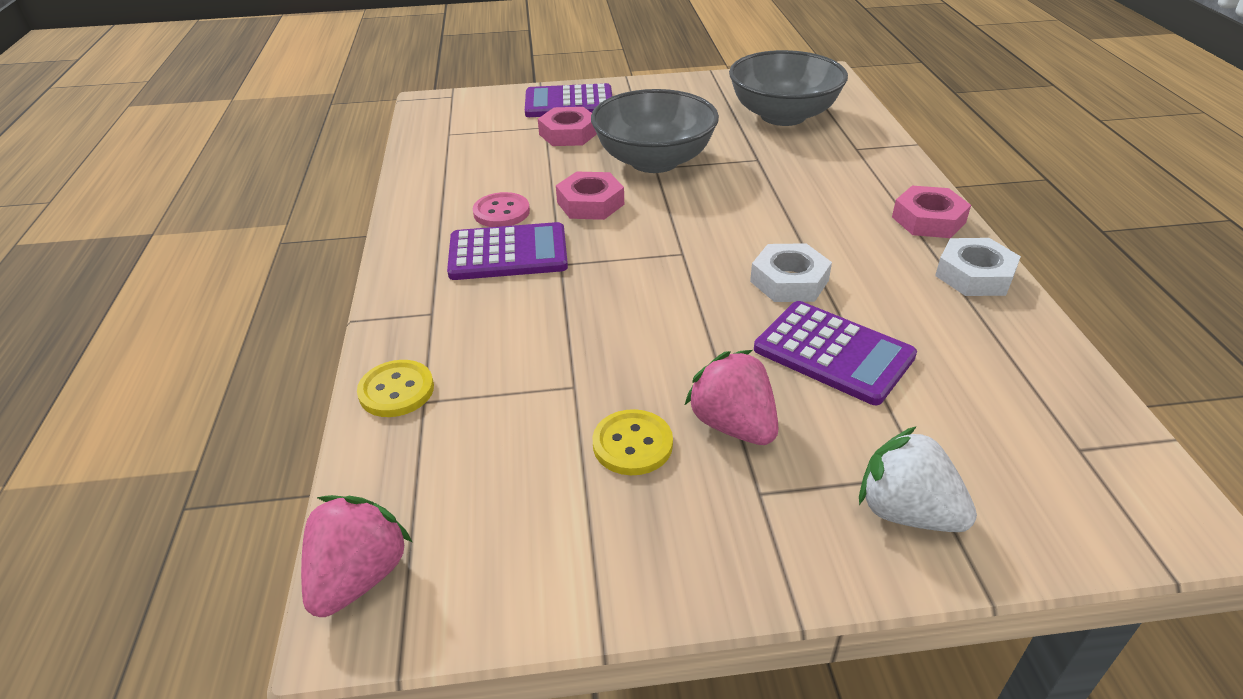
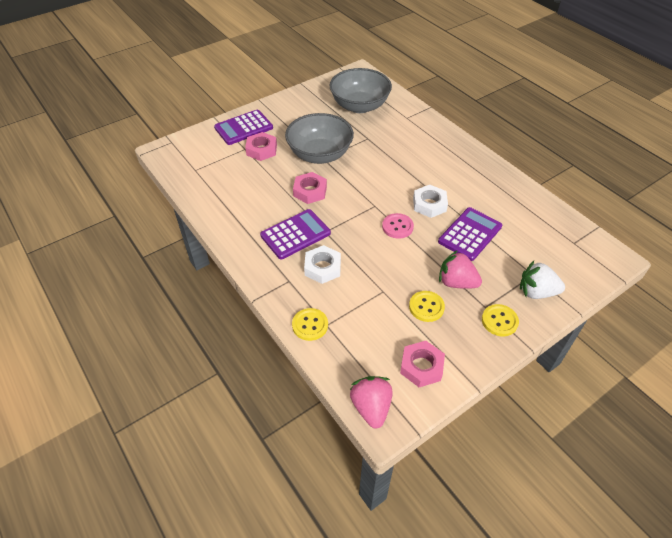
camera: 30 degrees left, 10 degrees up
pink button [473,192,530,227] -> pink button moved to [382,213,414,239]
purple calculator [754,301,917,405] -> purple calculator turned 60 degrees counterclockwise [438,207,502,261]
pink nut [892,186,971,238] -> pink nut moved to [400,341,445,387]
white nut [935,238,1021,296] -> white nut moved to [304,245,341,284]
none -> yellow button [482,304,519,336]

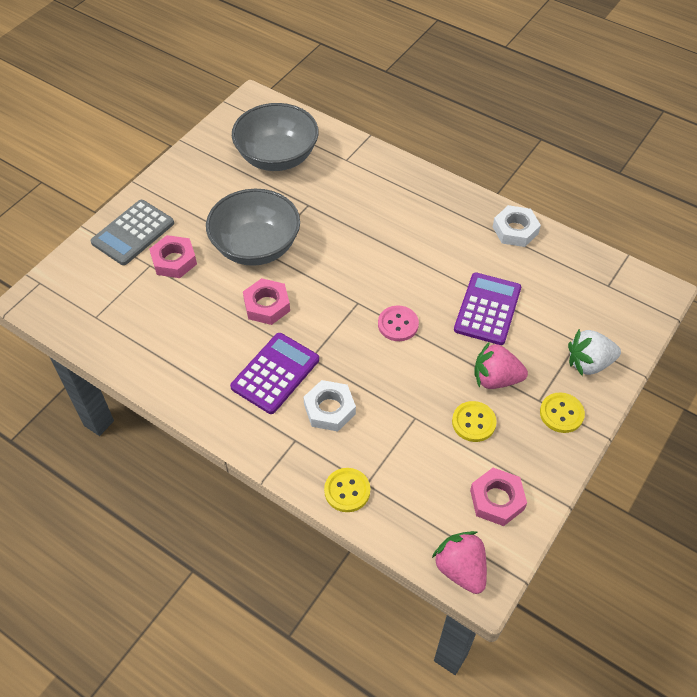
camera: 20 degrees left, 5 degrees up
purple calculator [214,110,273,145] -> grey calculator [91,200,174,265]
white nut [413,185,448,218] -> white nut moved to [493,205,541,247]

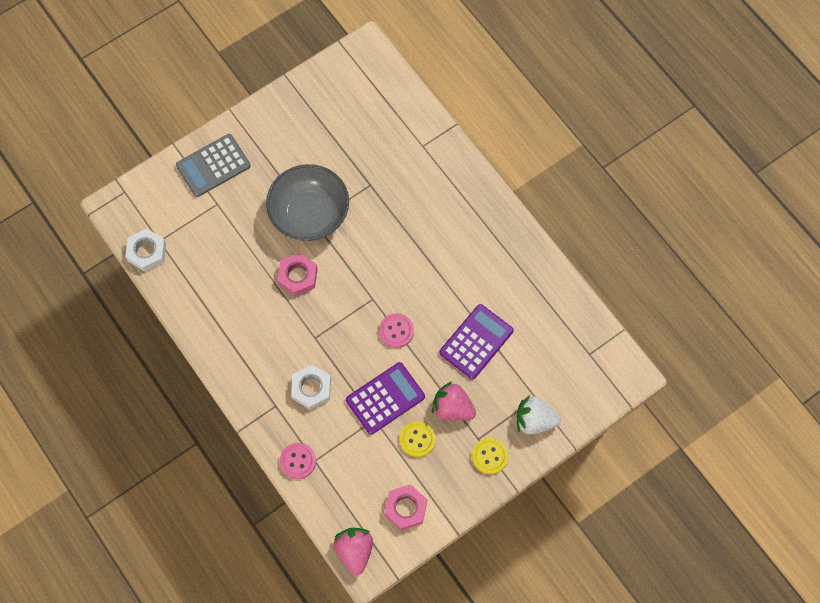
camera: 20 degrees right, 15 degrees up
pink nut [149,235,197,278] -> none
purple calculator [230,333,319,414] -> purple calculator moved to [346,362,425,435]
grey bowl [232,103,319,171] -> none
yellow button [324,468,370,512] -> pink button [280,443,316,479]
white nut [493,205,541,247] -> white nut moved to [125,228,166,272]

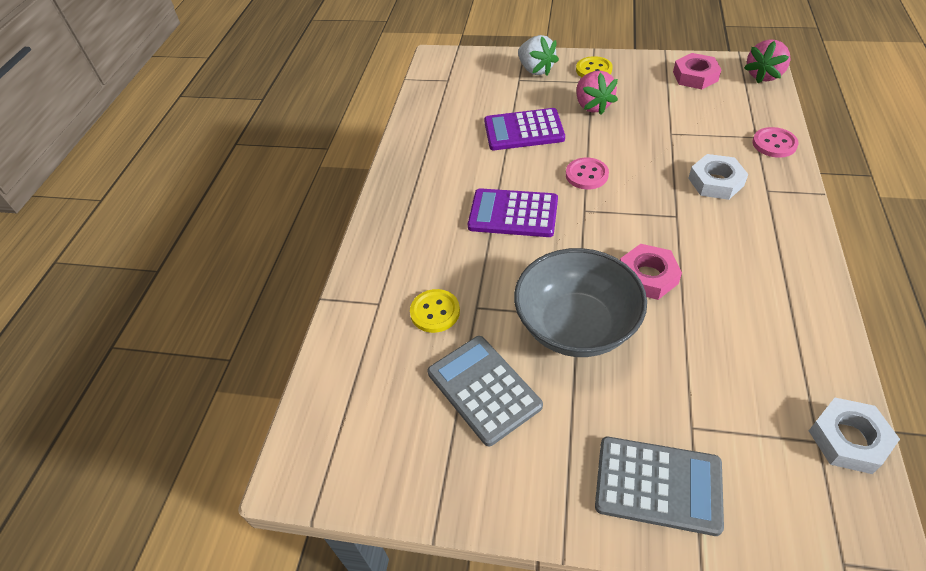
camera: 130 degrees left, 20 degrees down
purple calculator [346,362,425,435] -> purple calculator moved to [468,188,558,237]
yellow button [400,421,436,457] -> yellow button moved to [410,289,460,333]
none -> grey calculator [428,336,543,446]

